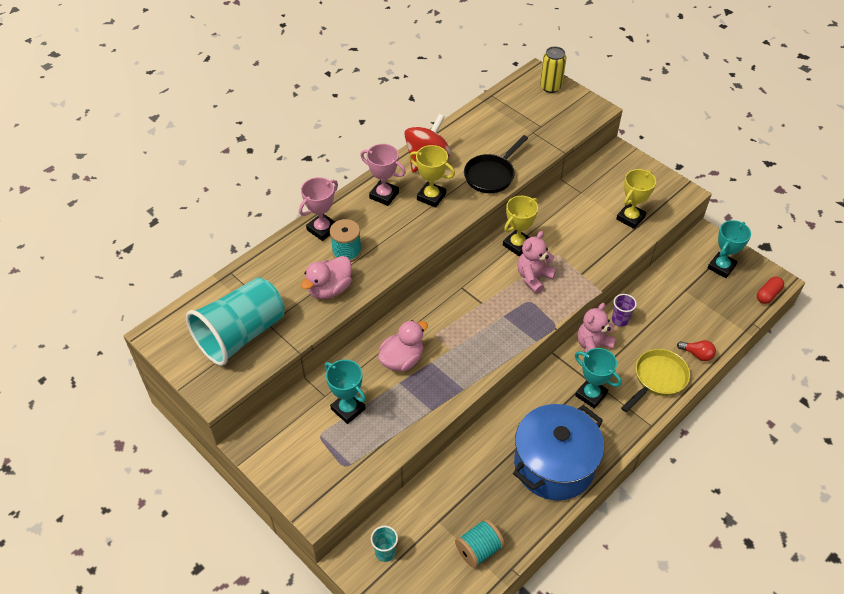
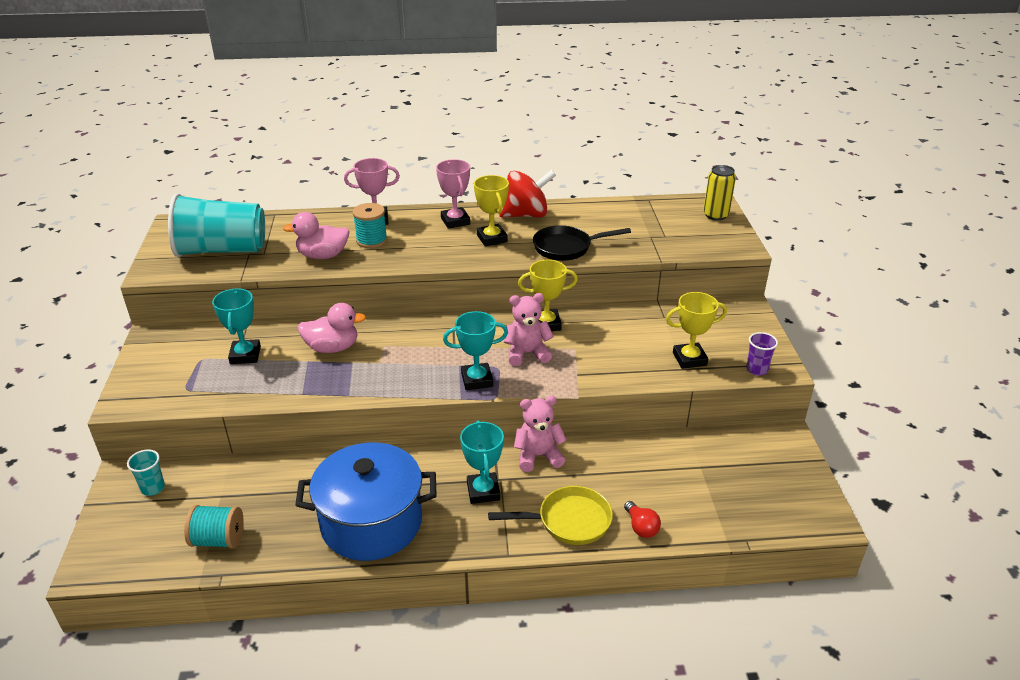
camera: 40 degrees right, 15 degrees down
purple cup [612,294,637,327] -> purple cup moved to [746,332,778,376]
turquoise trophy [708,220,751,278] -> turquoise trophy moved to [443,311,508,390]
red capsule [757,277,784,304] -> none

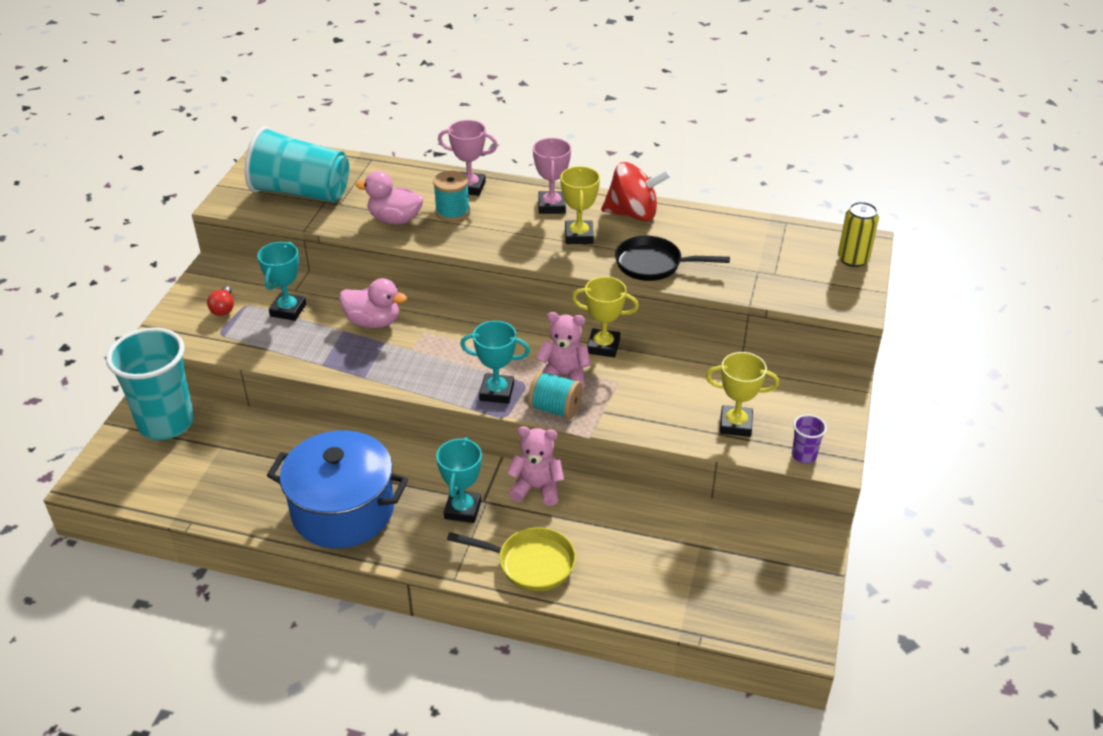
camera: 20 degrees right, 5 degrees up
turquoise cup [127,450,165,496] -> turquoise cup [106,327,194,440], size x2.45
turquoise spool [184,505,244,549] -> turquoise spool moved to [528,370,583,419]
red light bulb [624,501,661,538] -> red light bulb moved to [207,286,234,316]

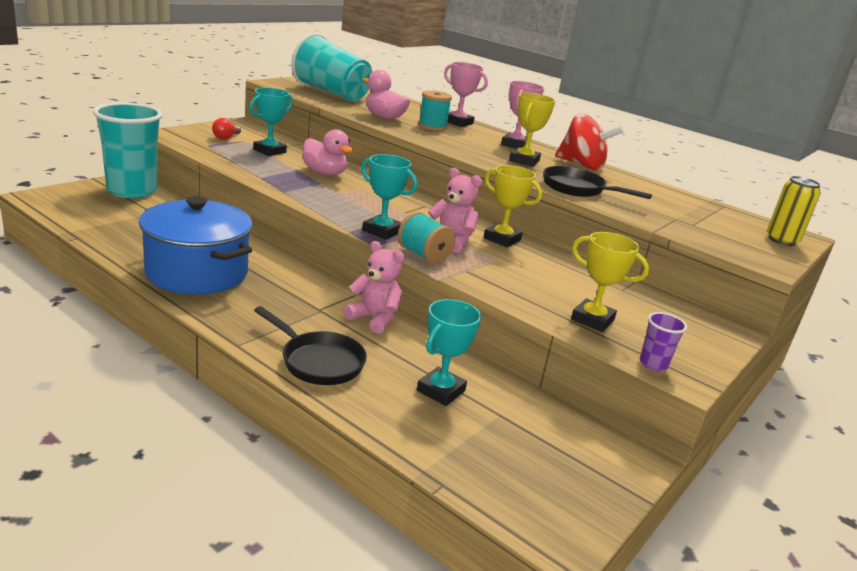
camera: 20 degrees right, 15 degrees down
turquoise trophy [436,437,482,523] -> turquoise trophy moved to [417,299,481,406]
yellow pan [447,527,576,591] -> black pan [254,306,367,385]

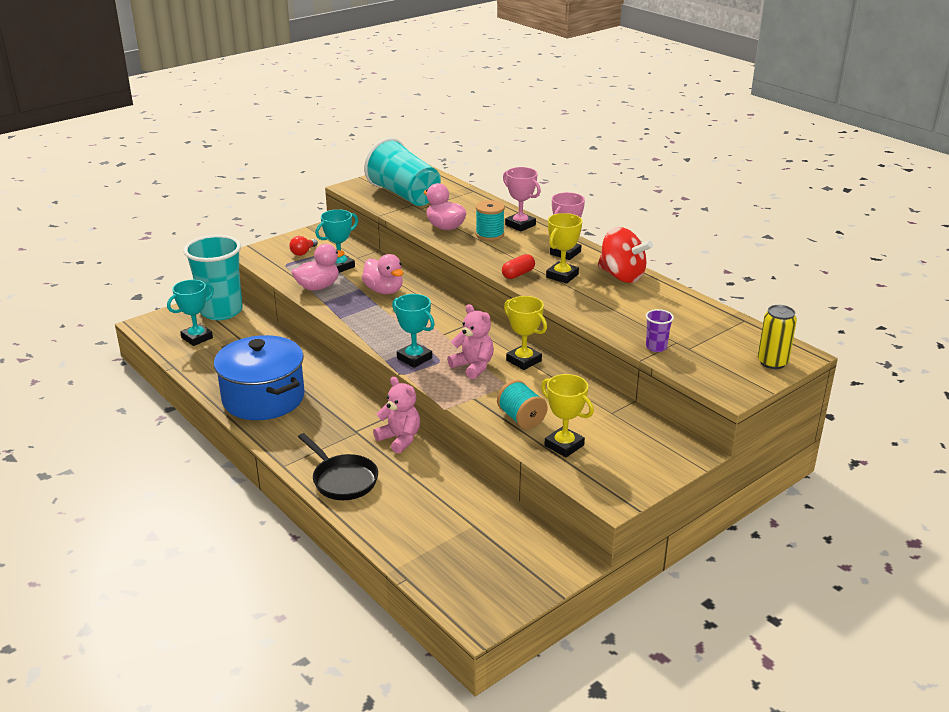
camera: 15 degrees right, 5 degrees up
turquoise spool [398,212,455,264] -> turquoise spool moved to [497,380,548,429]
turquoise trophy [417,299,481,406] -> turquoise trophy moved to [167,280,214,346]
black pan [543,166,652,199] -> none
purple cup [640,312,687,371] -> purple cup moved to [646,309,674,352]
none -> pink duck [292,244,345,291]
none -> red capsule [502,254,535,279]

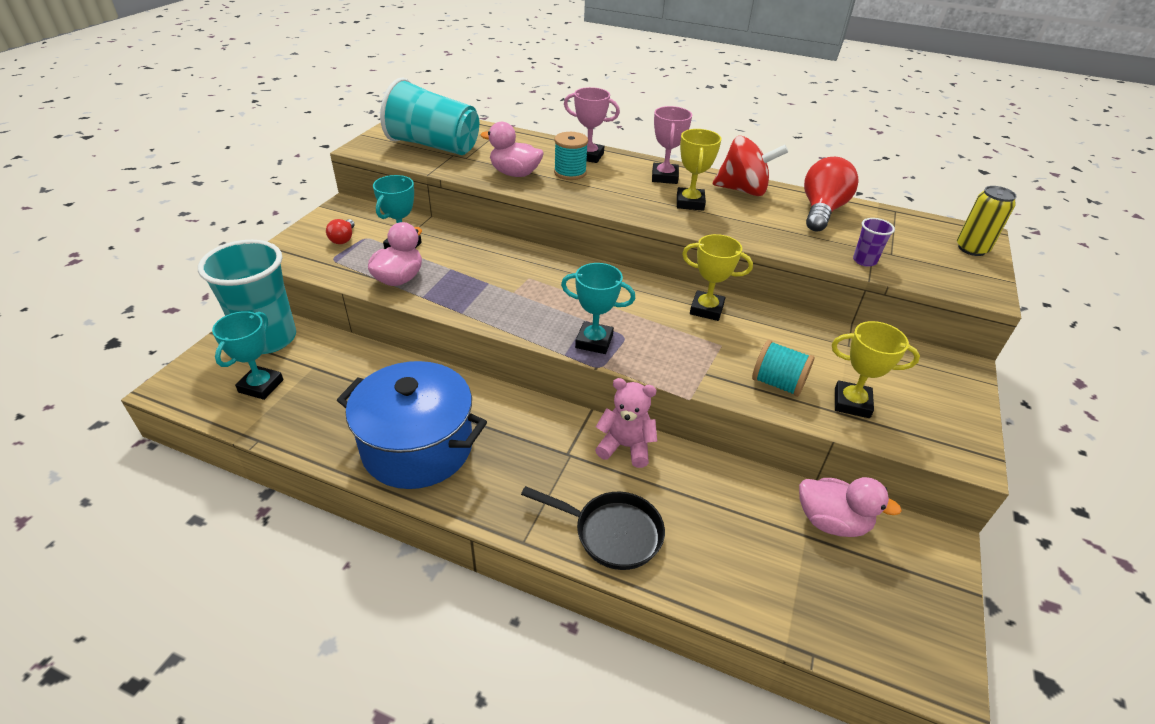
camera: 30 degrees left, 10 degrees up
pink duck [362,254,403,294] -> pink duck moved to [799,477,902,537]
pink teddy bear [447,304,494,379] -> none
red capsule [502,254,535,279] -> none
none -> red light bulb [804,157,859,232]

